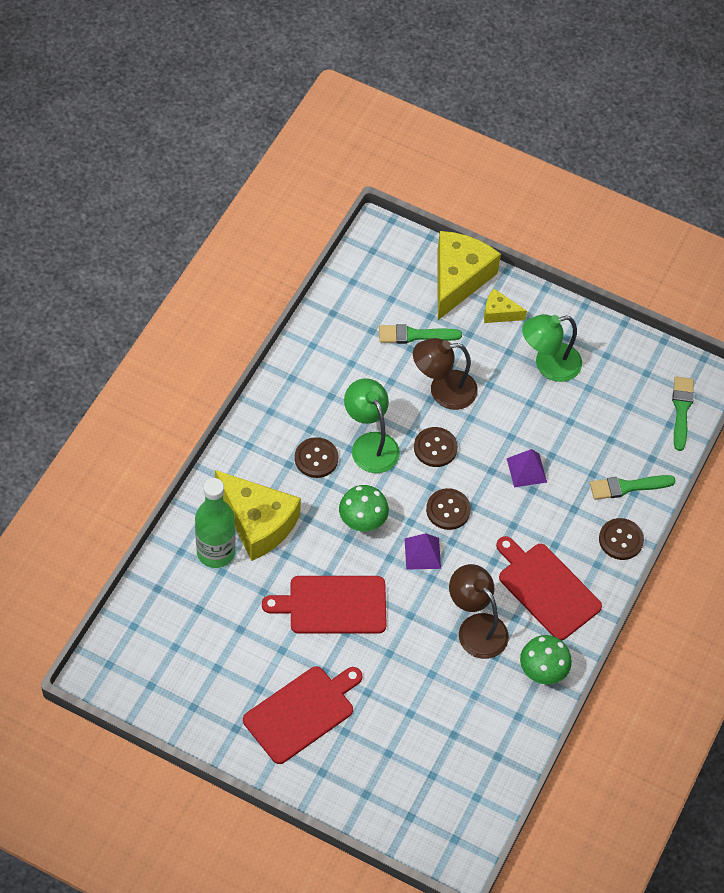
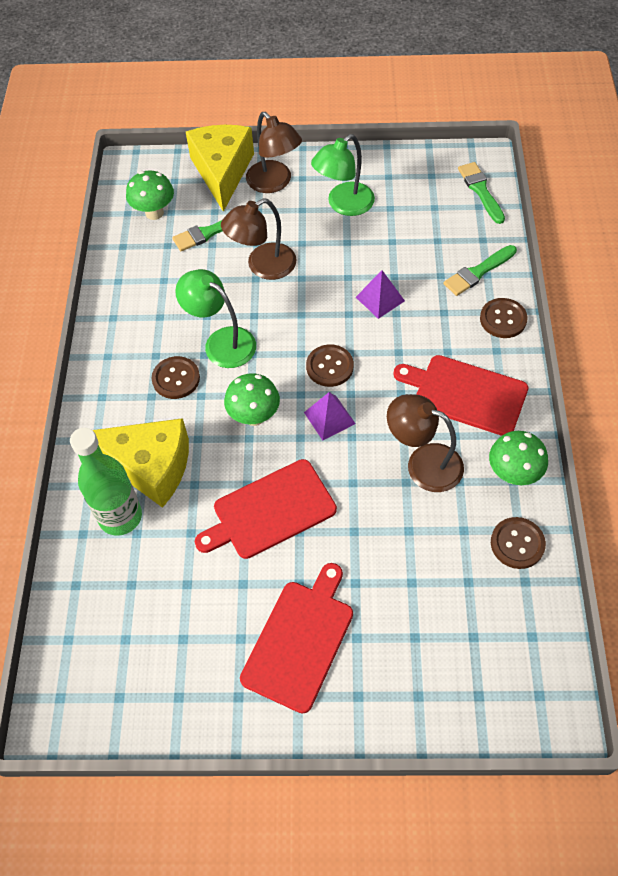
camera: 20 degrees left, 0 degrees up
brown button [414,427,458,467] -> brown button moved to [491,517,546,569]
yellow cheese [484,289,527,323] -> brown lamp [246,112,302,193]
none -> green mushroom [126,170,174,220]

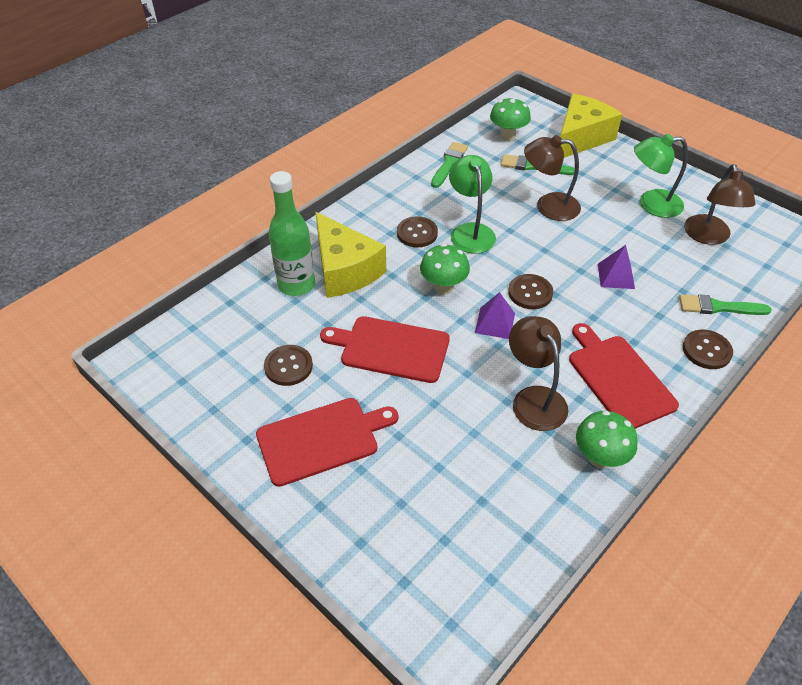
camera: 40 degrees right, 10 degrees down
brown lamp [246,112,302,193] -> brown lamp moved to [684,164,755,245]
green brush [458,162,505,224] -> green brush moved to [431,142,468,188]
brown button [491,517,546,569] -> brown button moved to [264,345,313,386]

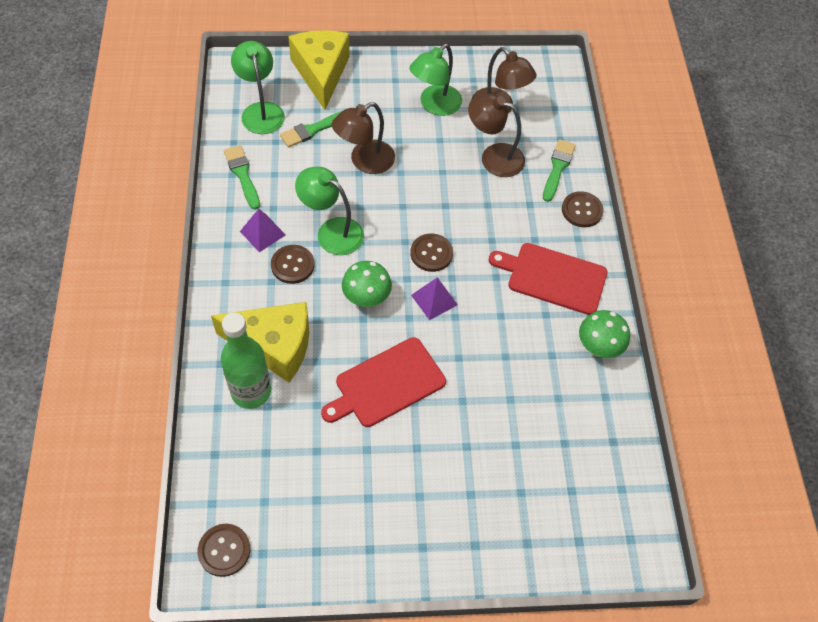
camera: 50 degrees left, 10 degrees up
red cutting board [256,398,398,487] -> none
brown button [264,345,313,386] -> brown button moved to [198,524,250,577]
green mushroom [490,97,531,141] -> green lamp [231,41,285,134]
brown lamp [509,316,568,431] -> brown lamp moved to [468,94,525,177]
purple pyramid [598,245,635,289] -> purple pyramid moved to [240,209,286,252]
green brush [679,294,772,315] -> green brush turned 150 degrees clockwise [543,139,576,202]

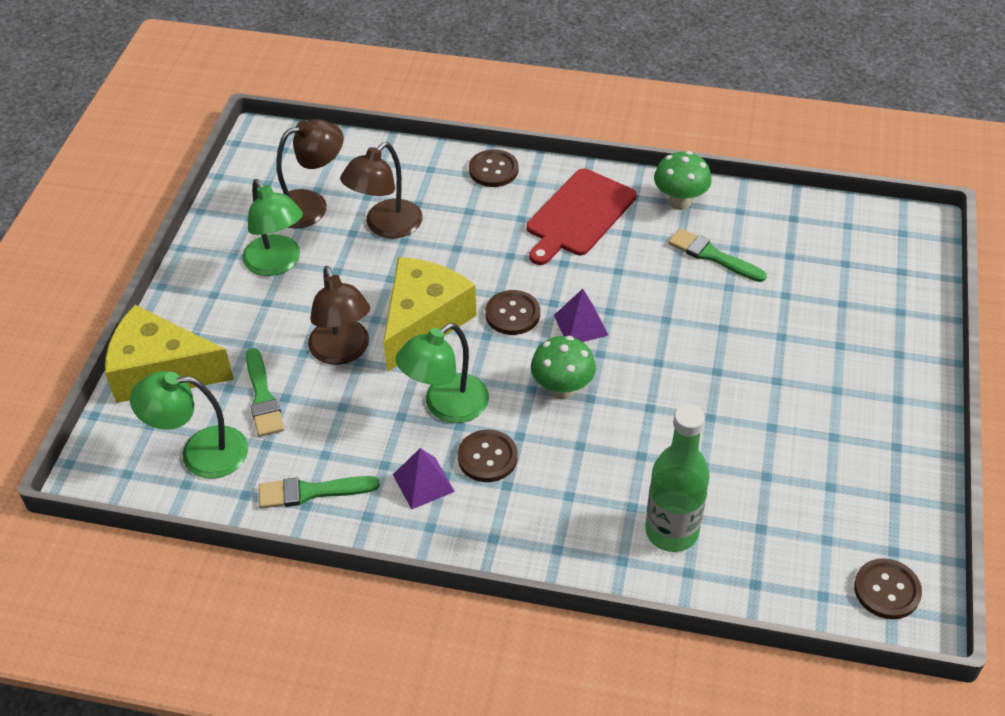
camera: 70 degrees left, 10 degrees down
yellow cheese [211,302,309,383] -> yellow cheese moved to [384,257,477,372]
red cutting board [321,337,446,427] -> none
green brush [543,139,576,202] -> green brush moved to [668,228,767,282]

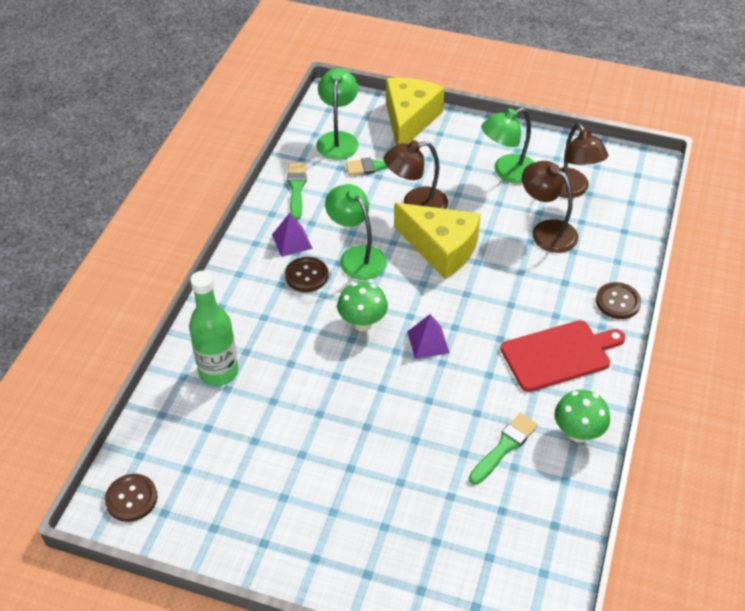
camera: 95 degrees right, 0 degrees up
brown button [485,290,540,335] -> none
red cutting board [527,168,637,265] -> red cutting board turned 120 degrees clockwise [500,320,625,392]

